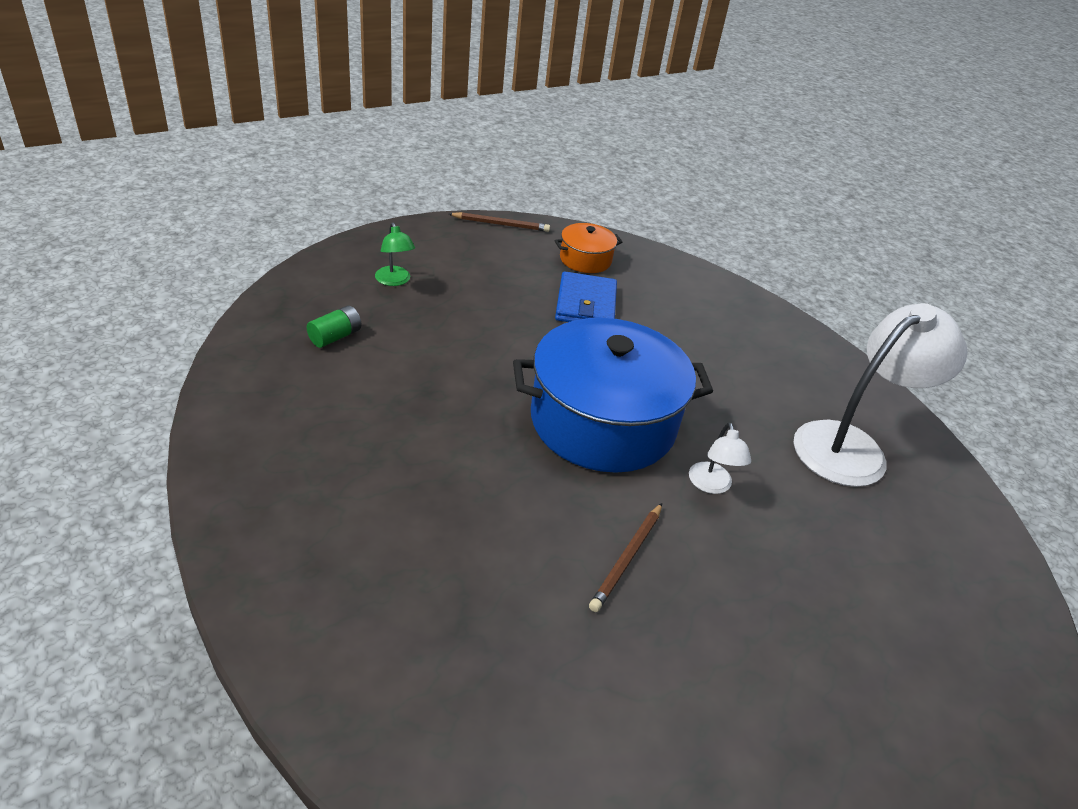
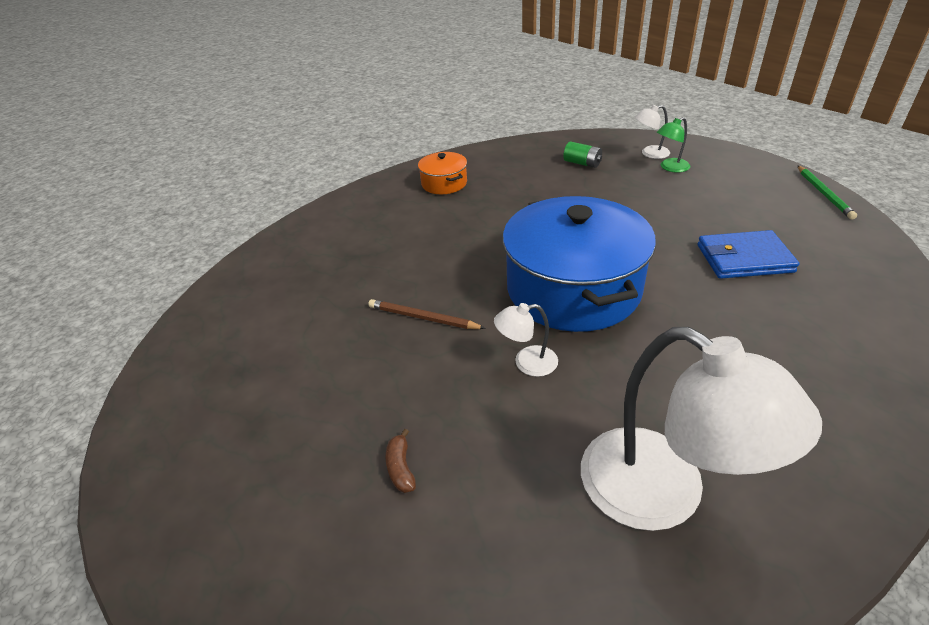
camera: 90 degrees right, 0 degrees up
brown pencil [449,212,550,232] -> green pencil [797,165,857,220]
orange pot [554,223,622,273] -> orange pot moved to [418,152,467,194]
none -> brown banana [386,429,416,493]
none -> white lamp [635,105,670,159]

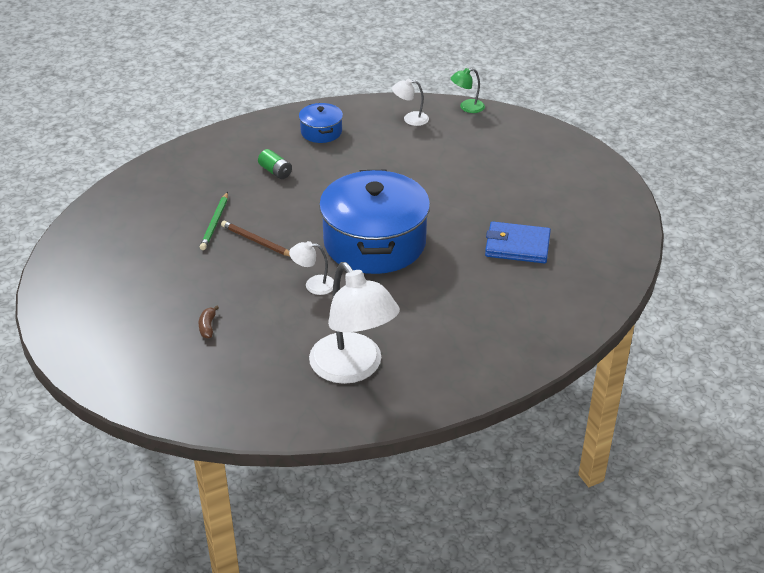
camera: 10 degrees right, 0 degrees up
orange pot [418,152,467,194] -> blue pot [299,103,343,143]
green battery [563,141,602,168] -> green battery moved to [258,149,292,179]
white lamp [635,105,670,159] -> white lamp moved to [392,79,429,126]
green lamp [657,117,690,173] -> green lamp moved to [451,68,485,113]
green pencil [797,165,857,220] -> green pencil moved to [200,192,228,250]

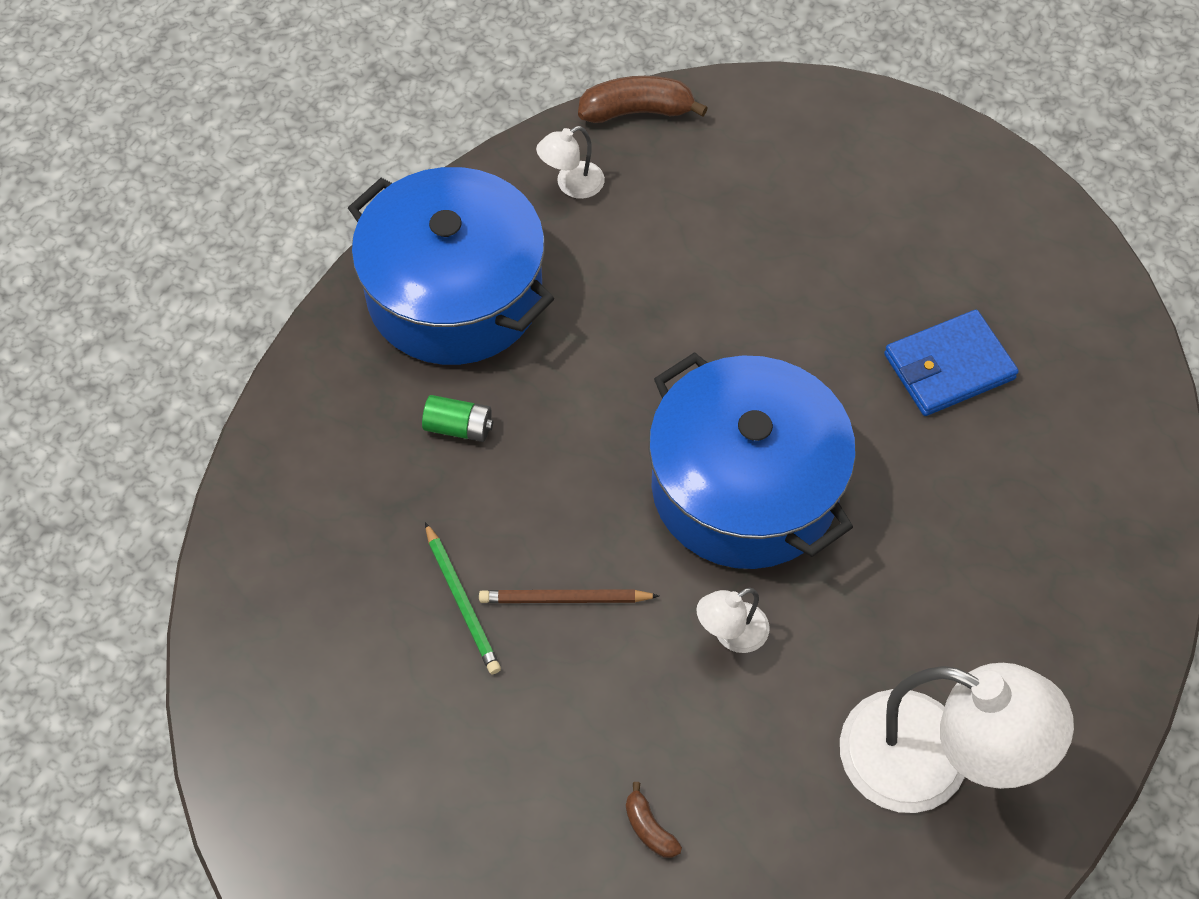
camera: 35 degrees left, 20 degrees up
blue pot [299,103,343,143] -> blue pot [348,167,554,365], size x2.19
green lamp [451,68,485,113] -> brown banana [578,76,708,123]

